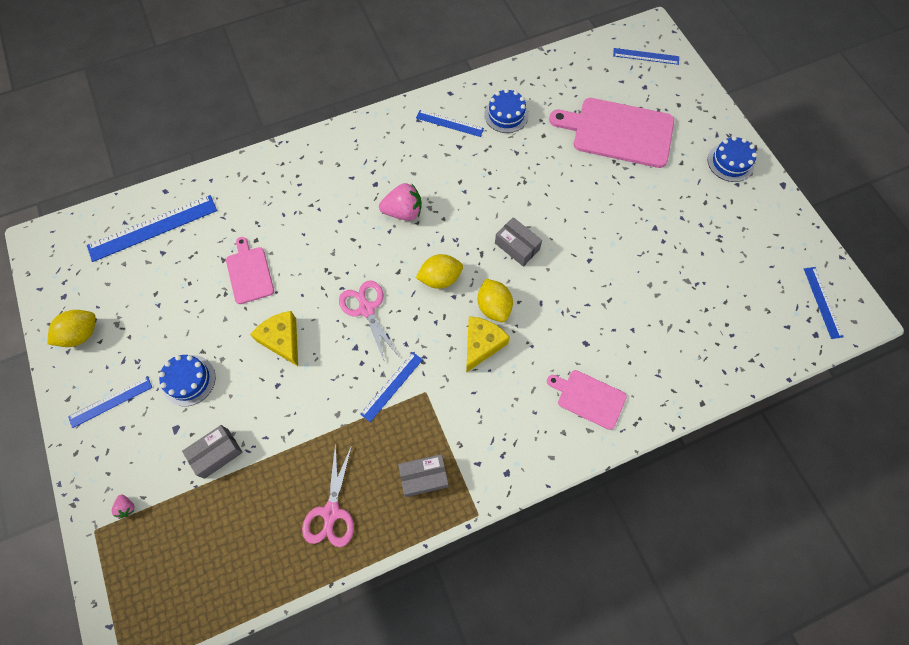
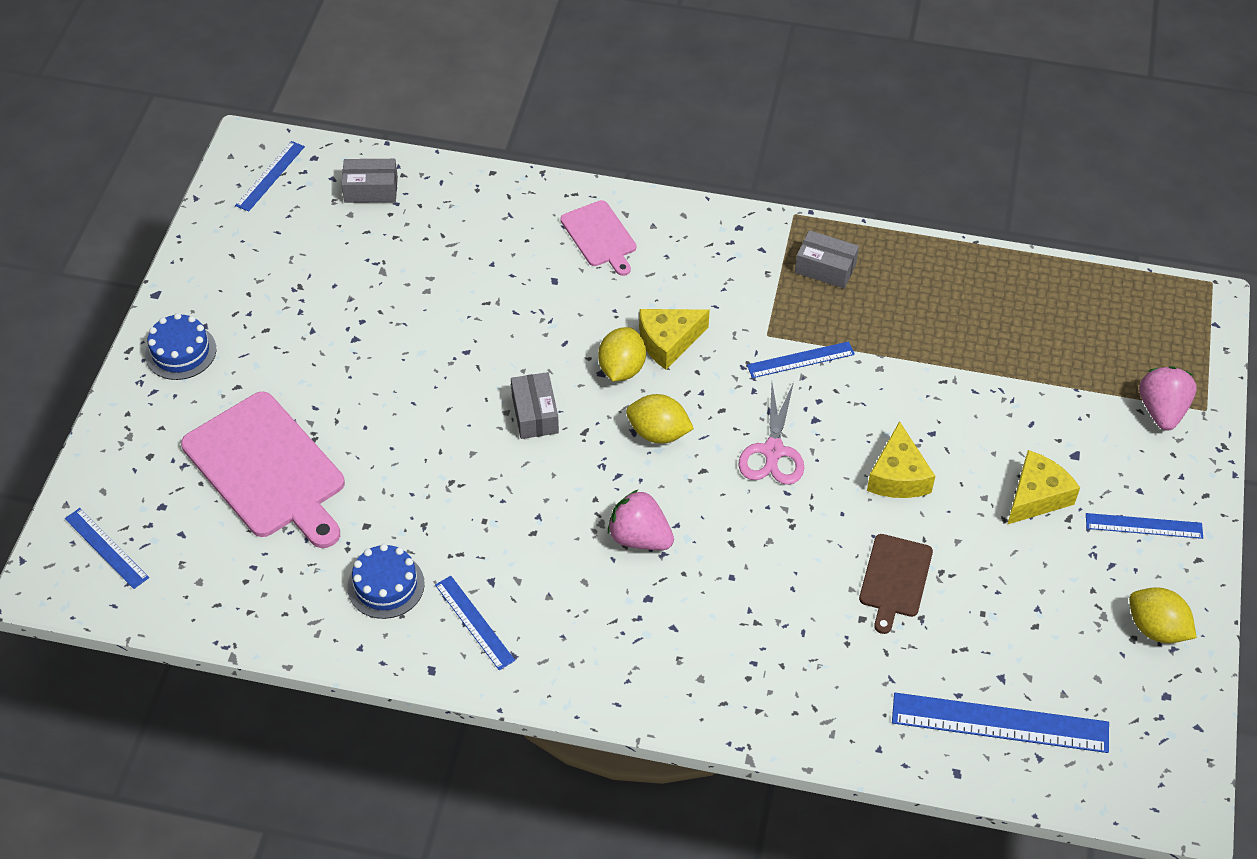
camera: 145 degrees left, 15 degrees down
yellow lemon [47,310,96,347] -> yellow lemon turned 45 degrees clockwise [1129,587,1197,643]
pink strawberry [112,495,135,519] -> pink strawberry [1139,367,1197,431], size x2.16
blue cake [159,355,216,406] -> yellow cheese [1007,450,1080,525]
grey box [182,425,243,479] -> grey box moved to [341,159,398,203]
pink cutting board [226,237,274,304] -> brown cutting board [859,534,933,634]
pink scissors [302,442,354,547] -> none

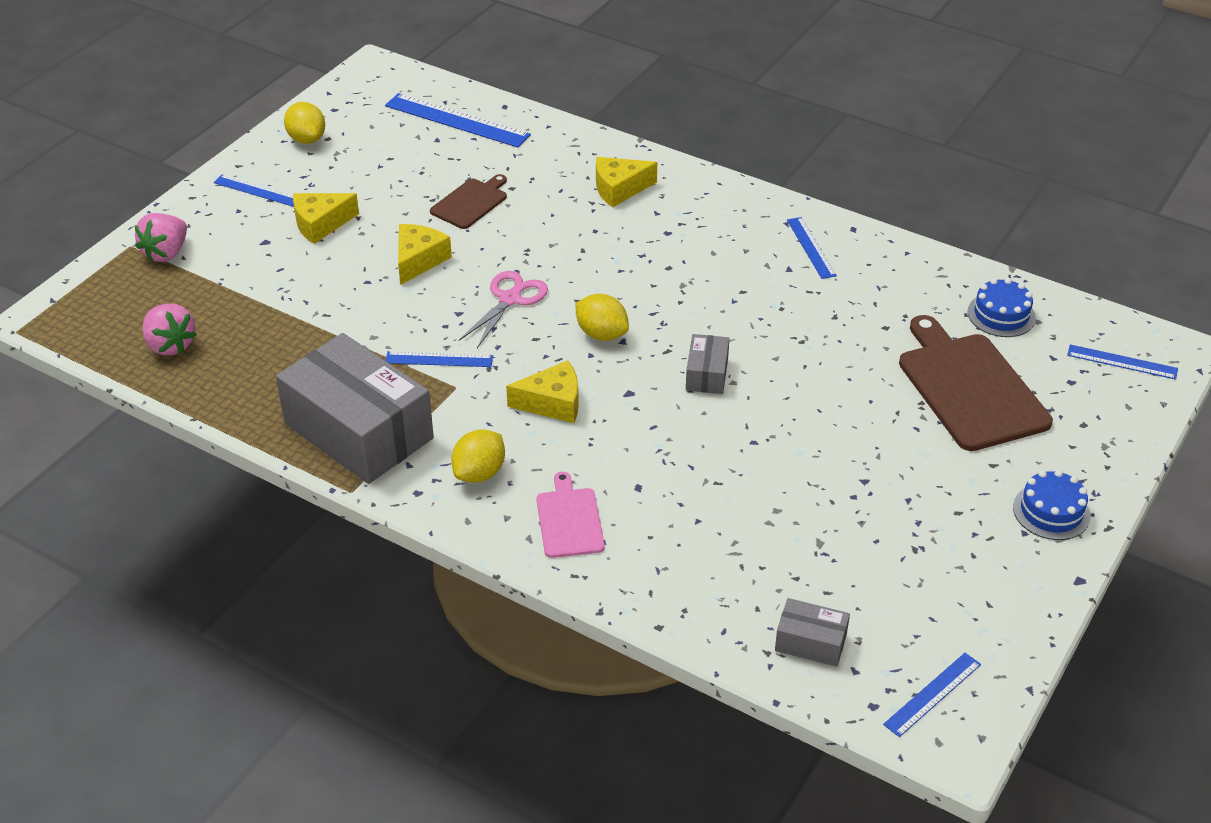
camera: 160 degrees left, 10 degrees down
blue ruler [65,508,149,589] -> blue ruler turned 45 degrees counterclockwise [1067,344,1178,380]
pink cutting board [181,392,345,548] -> brown cutting board [899,315,1053,451]
blue cake [347,544,425,619] -> blue cake moved to [967,278,1036,337]
yellow lemon [598,327,646,381] -> yellow lemon moved to [451,429,505,483]
pink strawberry [608,490,674,550] -> pink strawberry moved to [142,303,197,355]
grey box [795,230,859,288] -> grey box [276,333,434,484], size x2.26
none -> yellow cheese [596,157,657,207]

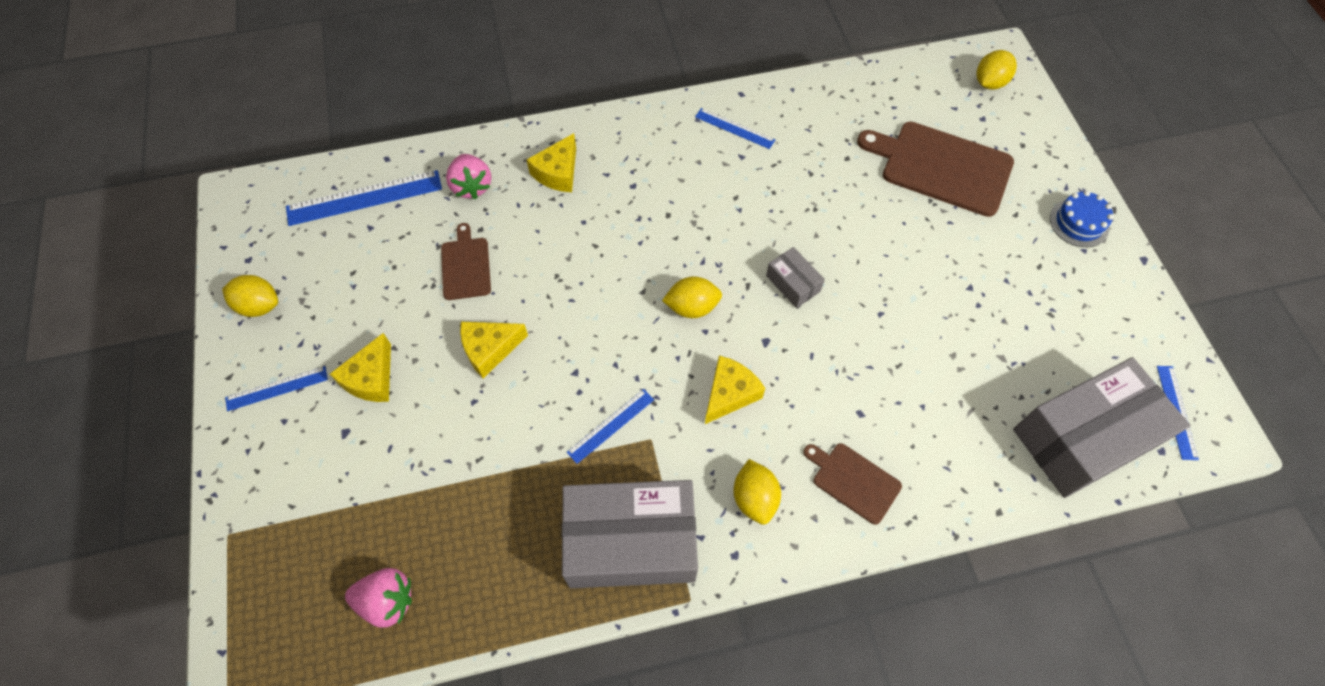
camera: 45 degrees left, 20 degrees up
pink strawberry [135,213,187,262] -> pink strawberry moved to [446,154,492,199]
yellow cheese [398,224,452,285] -> yellow cheese turned 90 degrees counterclockwise [460,322,528,378]
pink scissors [459,271,548,348] -> none
pink cutting board [536,472,605,558] -> brown cutting board [803,443,902,525]
grey box [775,598,850,667] -> grey box [1013,357,1191,498], size x2.26
blue cake [967,278,1036,337] -> none
blue ruler [1067,344,1178,380] -> yellow lemon [976,50,1017,90]

